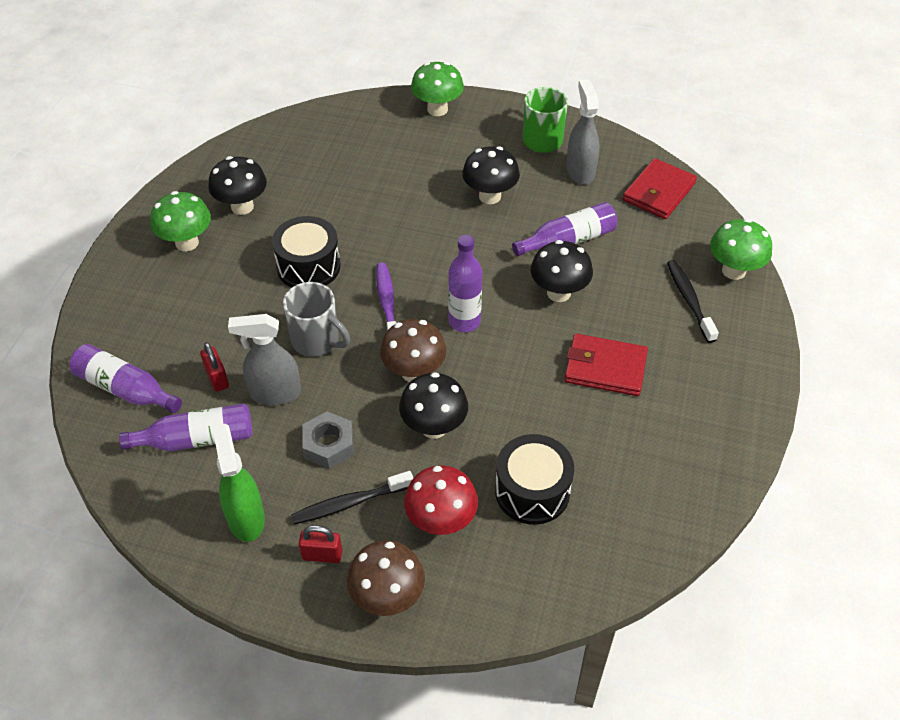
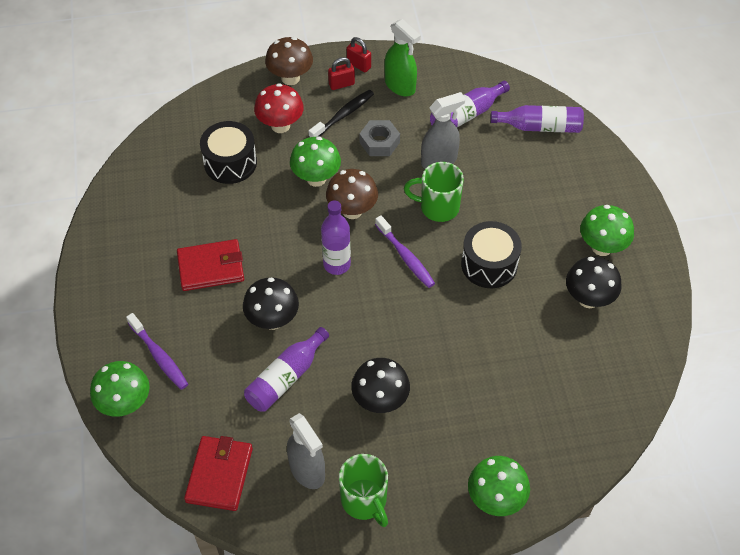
camera: 155 degrees right, 5 degrees up
red padlock [200,342,229,392] -> red padlock moved to [347,37,371,72]
grey mug [283,282,350,357] -> green mug [404,162,464,222]
black mushroom [399,372,468,439] -> green mushroom [290,136,341,187]
black toothbrush [667,260,719,343] -> purple toothbrush [126,313,188,390]

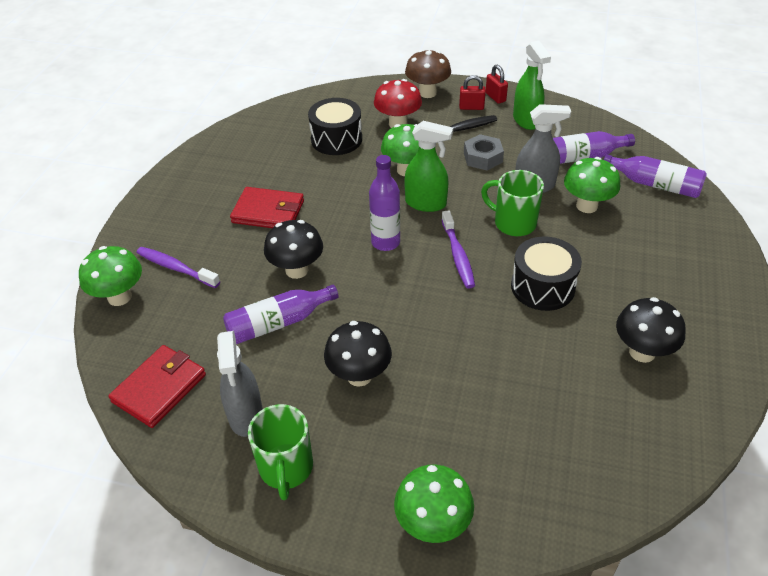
camera: 25 degrees right, 10 degrees down
purple toothbrush [126,313,188,390] -> purple toothbrush turned 135 degrees clockwise [136,247,220,288]
brown mushroom [326,169,378,219] -> green spray bottle [404,121,453,212]
green mushroom [580,205,634,256] -> green mushroom moved to [564,157,620,213]

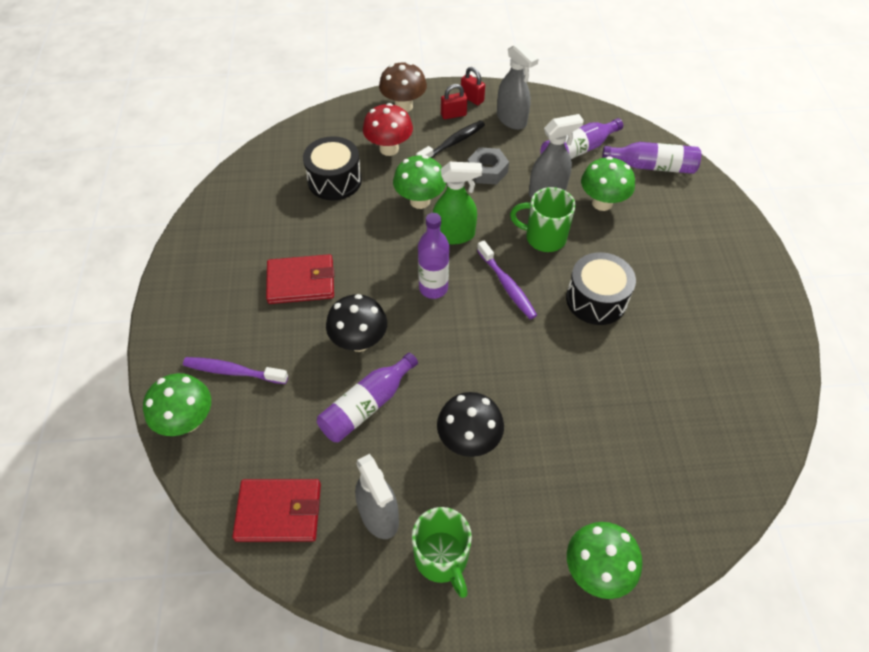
camera: 20 degrees left, 10 degrees up
red wallet [109,345,206,428] -> red wallet turned 75 degrees clockwise [232,479,321,542]
green spray bottle [513,41,551,130] -> grey spray bottle [497,42,539,130]
black mushroom [616,297,685,363] -> none

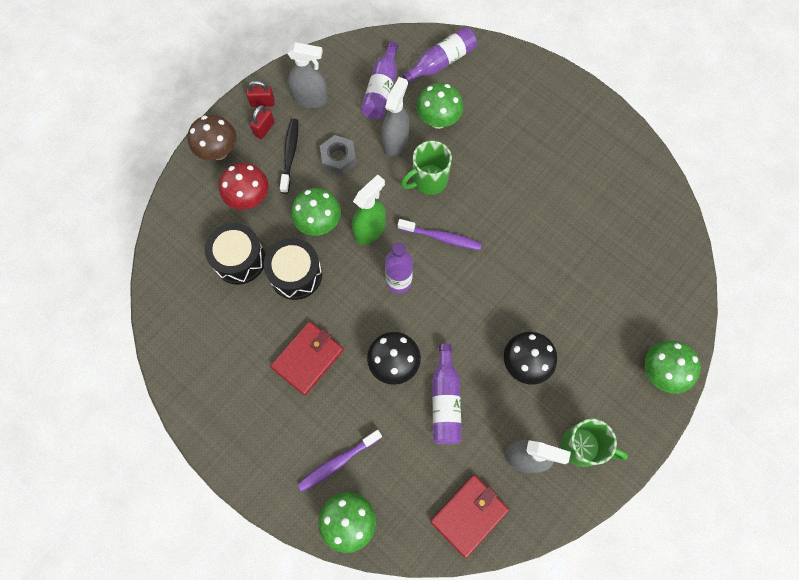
camera: 45 degrees left, 15 degrees up
black drum [566,252,636,325] -> black drum moved to [264,238,322,300]

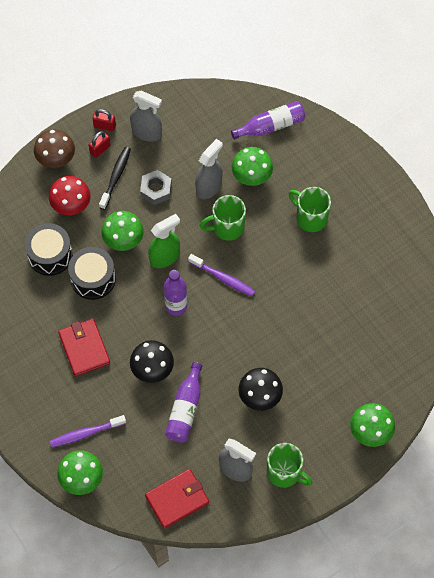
camera: 15 degrees right, 5 degrees down
red wallet [270,321,344,395] -> red wallet turned 75 degrees counterclockwise [58,319,110,376]
purple bottle [361,41,398,119] -> none
none -> green mug [289,187,331,232]

